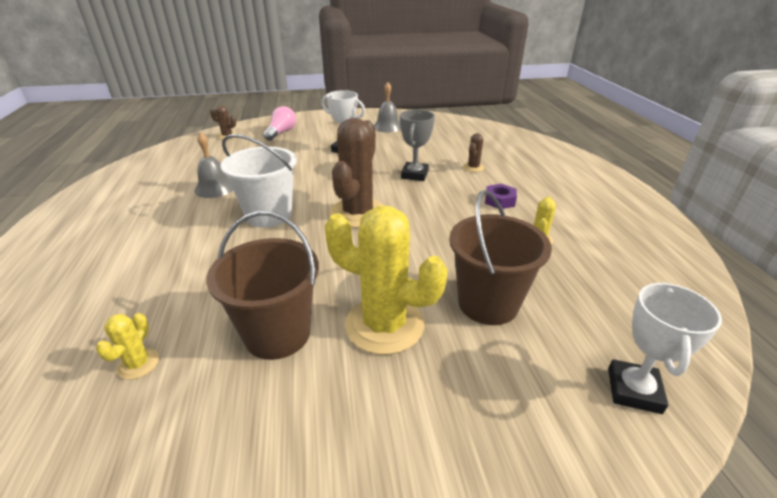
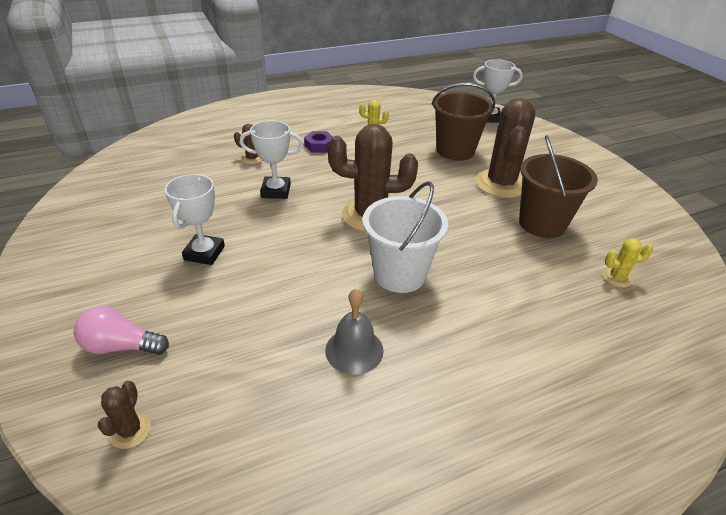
camera: 105 degrees left, 5 degrees up
yellow cactus [325,206,448,355] -> brown cactus [475,98,536,198]
grey bell [374,82,401,133] -> none
grey trophy [400,110,435,181] -> white trophy [240,120,303,199]

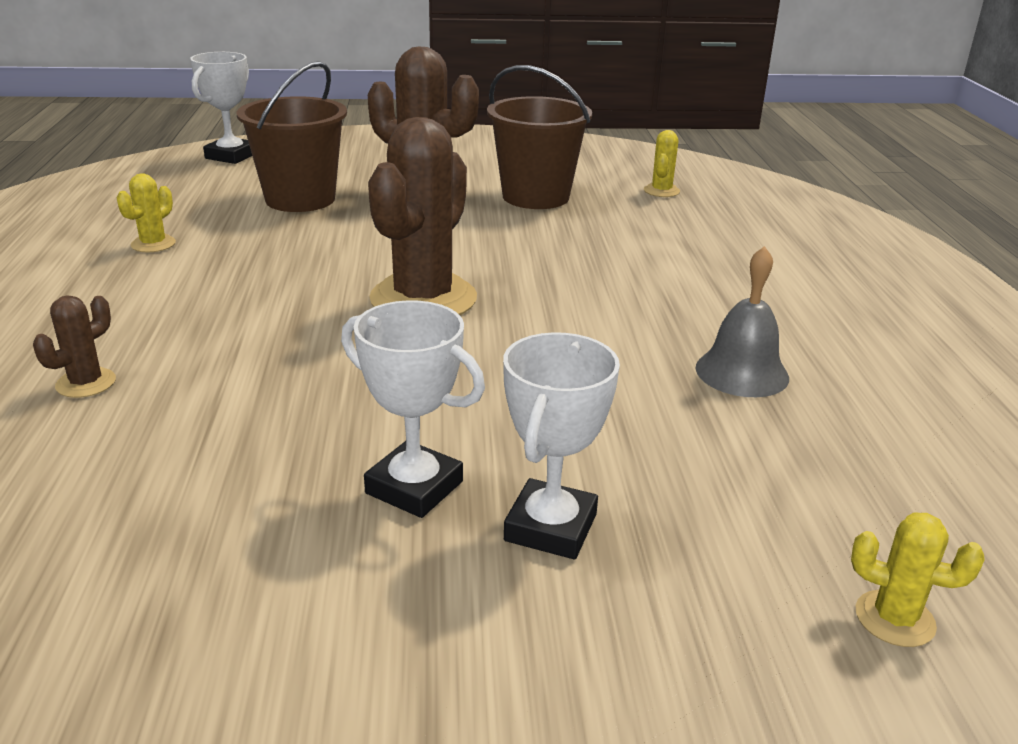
camera: 70 degrees left, 10 degrees down
pink light bulb [74,306,169,355] -> none
brown cactus [98,381,151,449] -> yellow cactus [851,512,984,647]
white trophy [240,120,303,199] -> white trophy moved to [503,332,620,559]
purple nut [304,131,333,153] -> none
white bucket [363,181,448,293] -> none

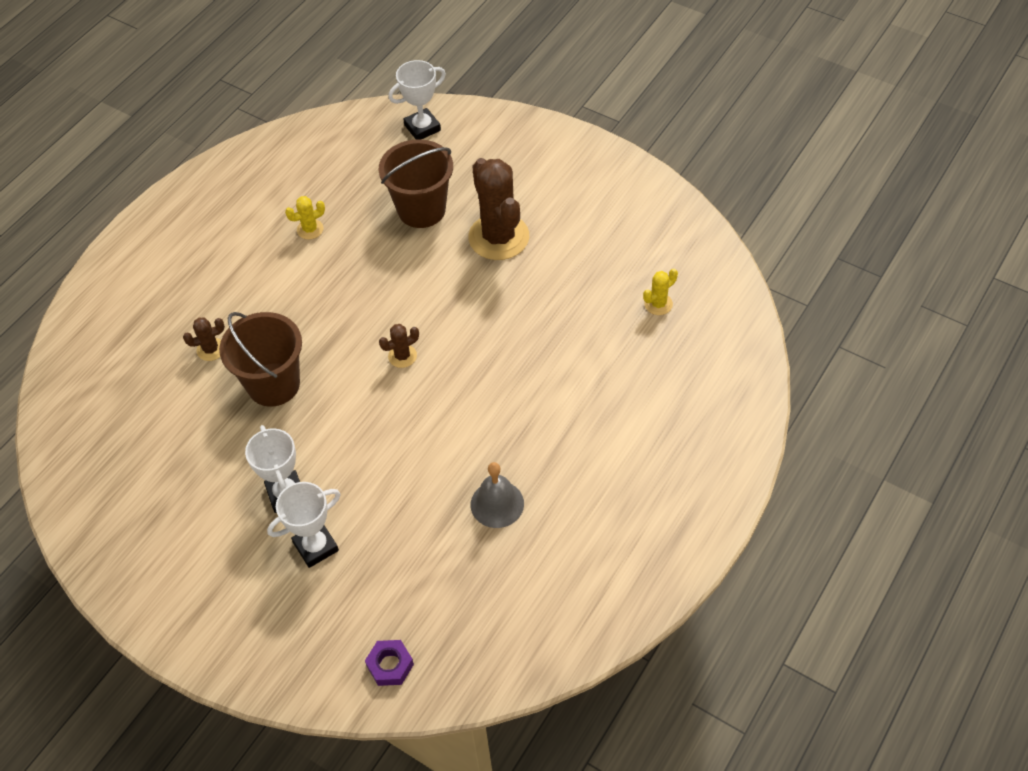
camera: 40 degrees right, 25 degrees up
brown cactus [368,117,477,315] -> brown cactus [379,324,419,368], size x0.44
brown bucket [487,65,592,209] -> brown bucket moved to [219,312,302,407]
yellow cactus [851,512,984,647] -> purple nut [365,640,414,686]

